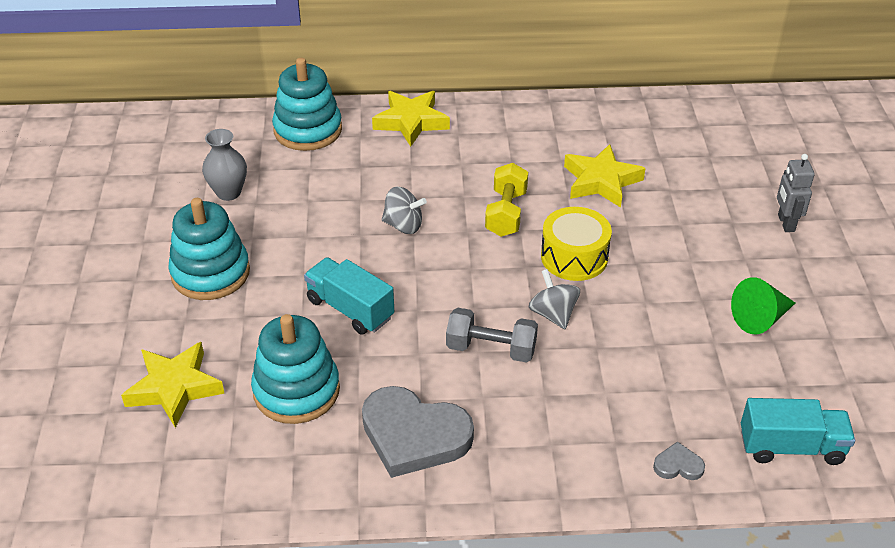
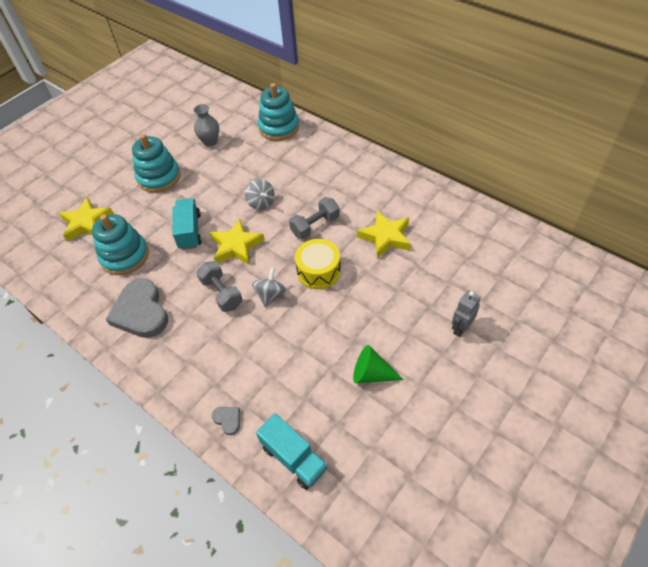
camera: 45 degrees right, 10 degrees up
yellow star [372,91,450,147] -> yellow star moved to [210,219,265,265]
yellow dumbbell [485,163,528,237] -> grey dumbbell [289,197,340,239]

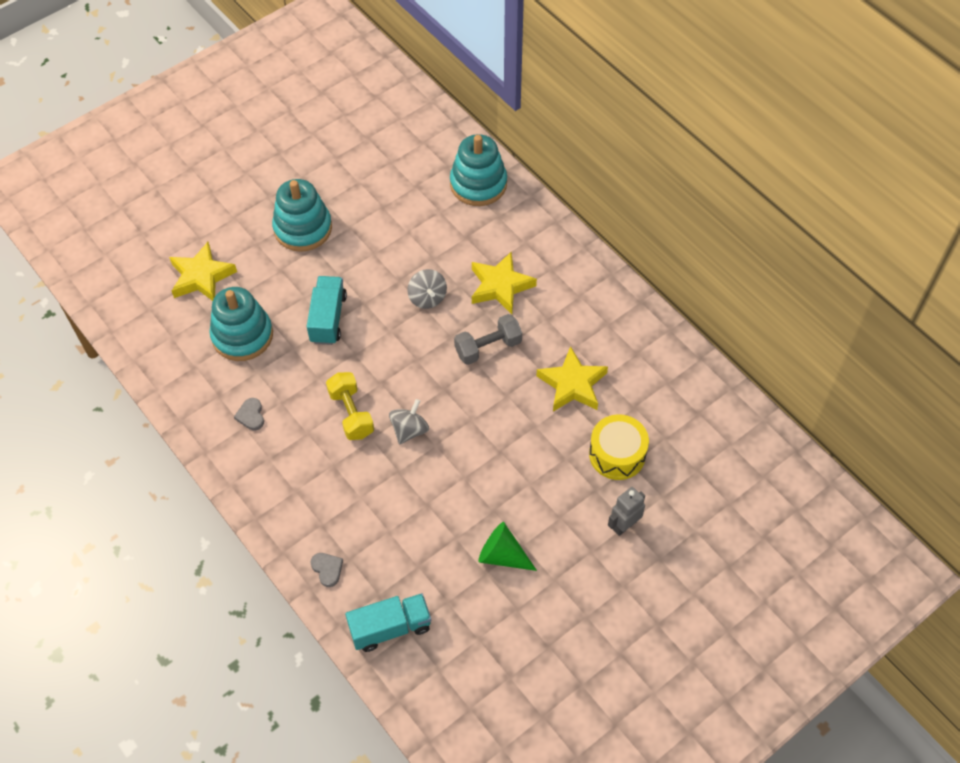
camera: 10 degrees right, 5 degrees up
grey heart [106,279,168,338] -> grey heart [234,398,264,430], size x0.42
grey vase [193,104,219,146] -> none
grey dumbbell [196,261,243,312] -> yellow dumbbell [326,372,374,440]
yellow star [210,219,265,265] -> yellow star moved to [472,252,537,314]
turquoise truck [256,413,327,490] -> turquoise truck turned 75 degrees counterclockwise [345,593,431,652]
yellow drum [295,239,341,289] -> yellow drum moved to [589,414,649,480]

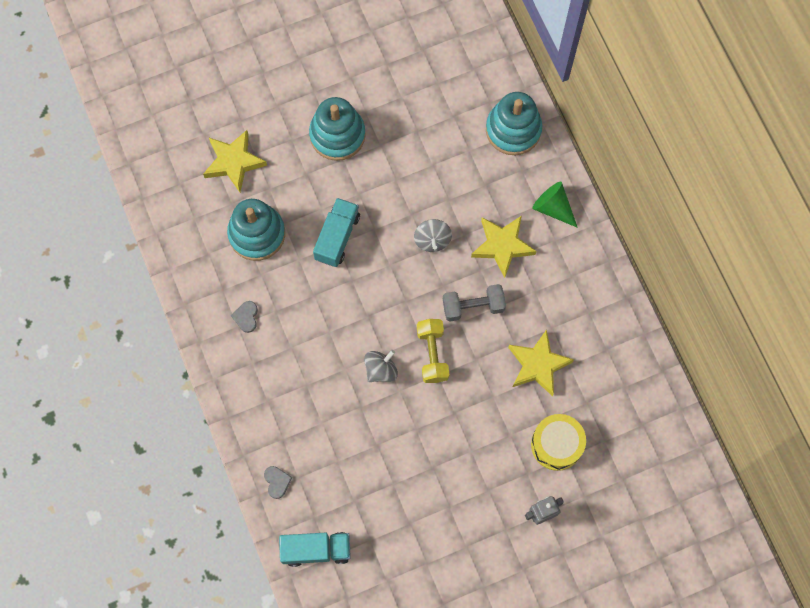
camera: 15 degrees right, 15 degrees up
yellow dumbbell [326,372,374,440] -> yellow dumbbell moved to [417,319,449,383]
green cone [478,522,537,571] -> green cone moved to [533,181,578,228]

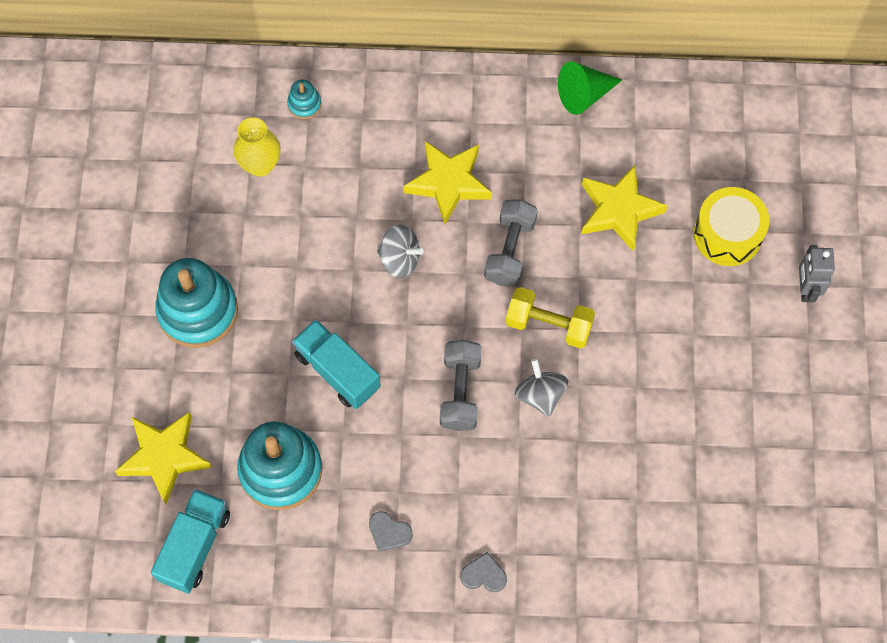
camera: 65 degrees left, 5 degrees down
grey heart [264,466,292,499] -> grey heart moved to [460,552,507,592]
turquoise truck [279,532,351,567] -> turquoise truck moved to [151,489,230,594]
turquoise stacking toy [486,92,542,155] -> turquoise stacking toy [287,80,321,119], size x0.44
green cone [533,181,578,228] -> green cone moved to [558,62,622,115]
none -> yellow vase [233,117,281,177]
none -> grey dumbbell [440,340,482,431]

